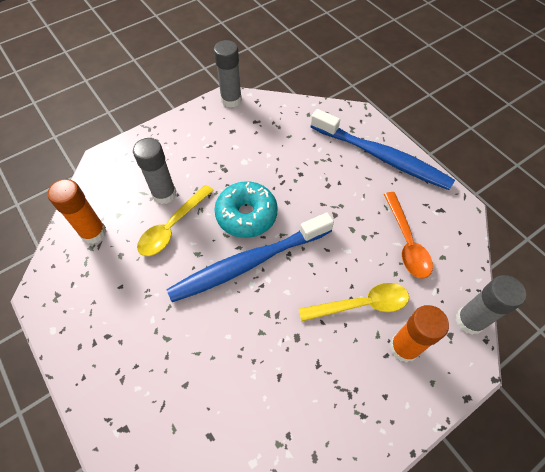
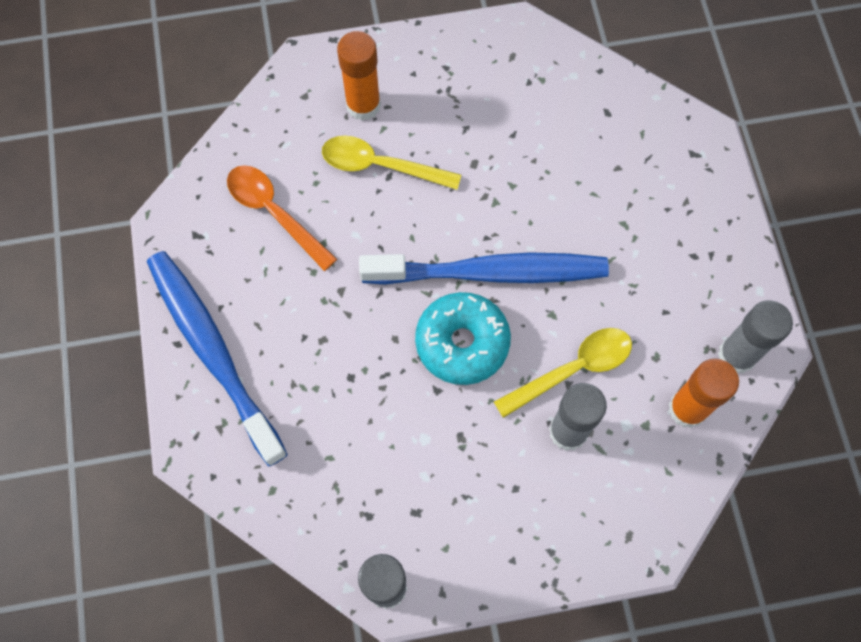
camera: 155 degrees left, 10 degrees up
orange spoon [384,192,433,279] -> orange spoon turned 60 degrees counterclockwise [227,165,337,271]
grey glue stick [456,275,526,335] -> grey glue stick moved to [718,301,793,374]

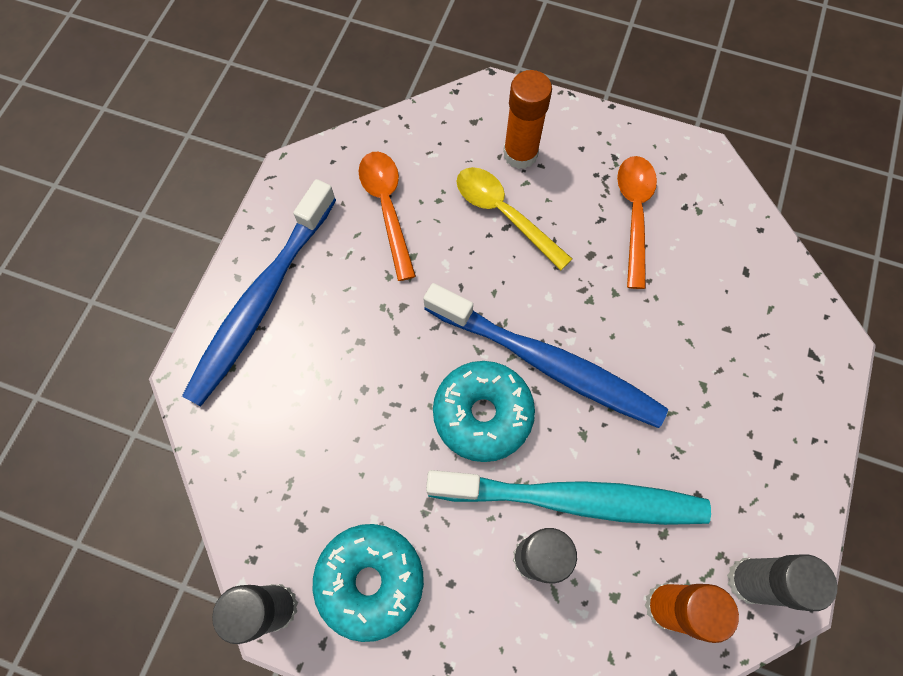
camera: 30 degrees right, 0 degrees up
blue toothbrush [147,251,288,467] -> blue toothbrush turned 150 degrees counterclockwise [182,179,336,406]
yellow spoon [494,328,632,418] -> turquoise toothbrush [426,470,711,525]
none -> turquoise donut [313,524,424,642]
none -> orange spoon [617,156,657,289]

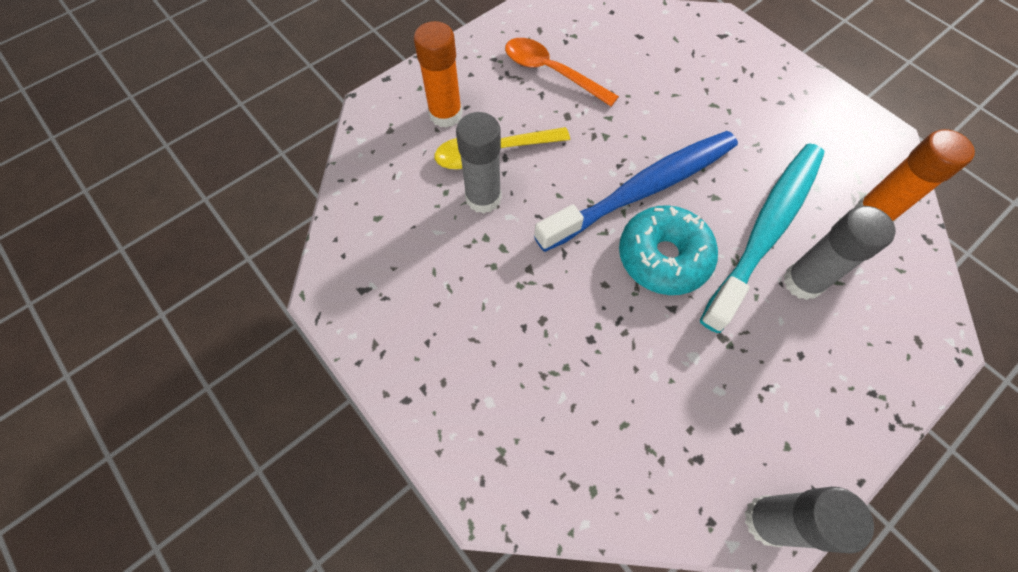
camera: 60 degrees left, 5 degrees down
blue toothbrush [182,179,336,406] -> none
turquoise donut [313,524,424,642] -> none
orange spoon [359,152,416,281] -> none
grey glue stick [727,554,838,611] -> grey glue stick moved to [456,112,502,214]

